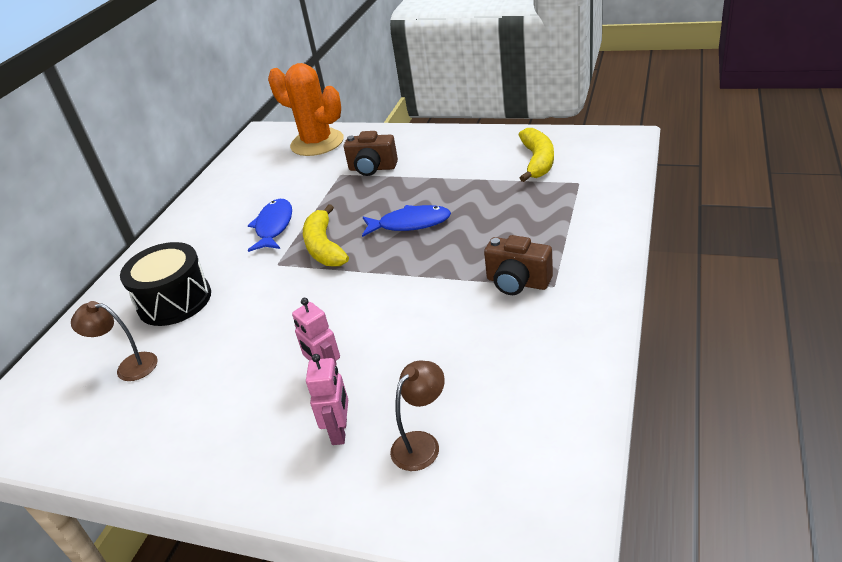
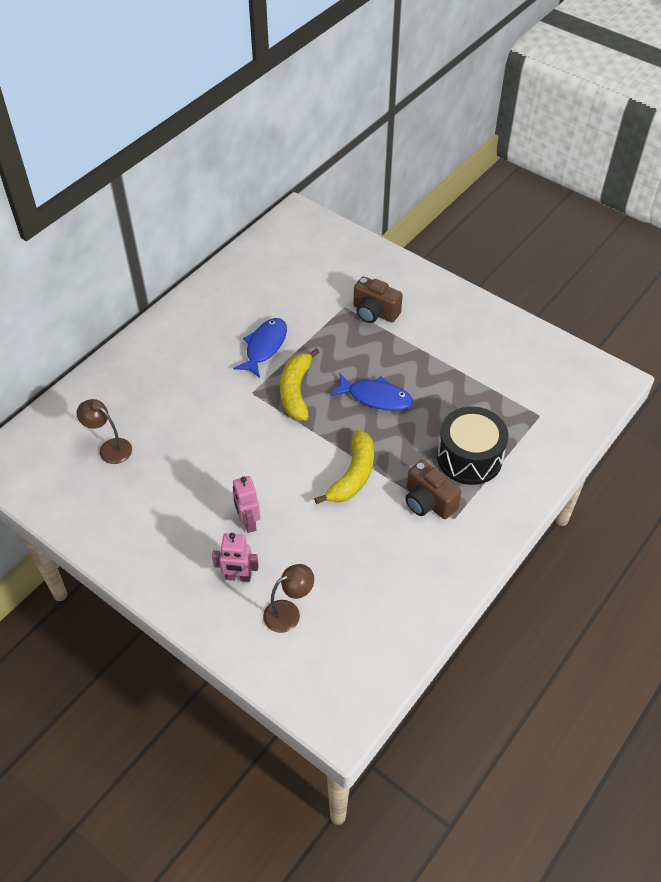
camera: 15 degrees right, 15 degrees up
black drum [120,242,211,326] -> black drum moved to [437,407,508,485]
orange cactus [268,63,344,156] -> none
pink robot [306,354,348,445] -> pink robot turned 75 degrees clockwise [212,533,259,582]
yellow banana [518,128,554,182] -> yellow banana moved to [314,430,374,504]

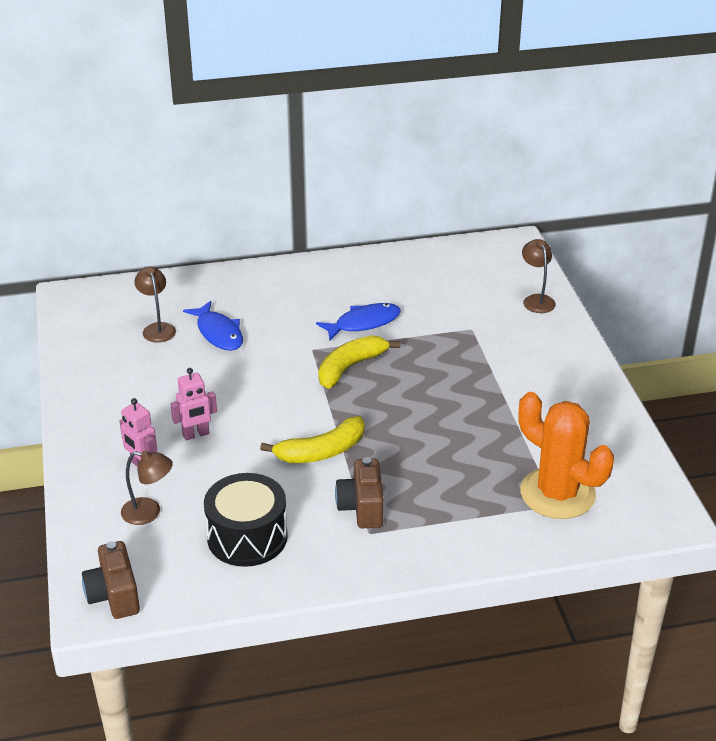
camera: 40 degrees right, 15 degrees down
pink robot [233,476,260,533] -> pink robot turned 135 degrees counterclockwise [170,368,217,440]
blue fish [330,374,413,411] -> blue fish moved to [183,301,243,351]
brown camera [354,276,403,323] -> brown camera moved to [82,541,140,619]
black drum [437,407,508,485] -> black drum moved to [204,473,288,567]
none -> orange cactus [519,392,614,519]
none -> brown lamp [522,239,556,313]

